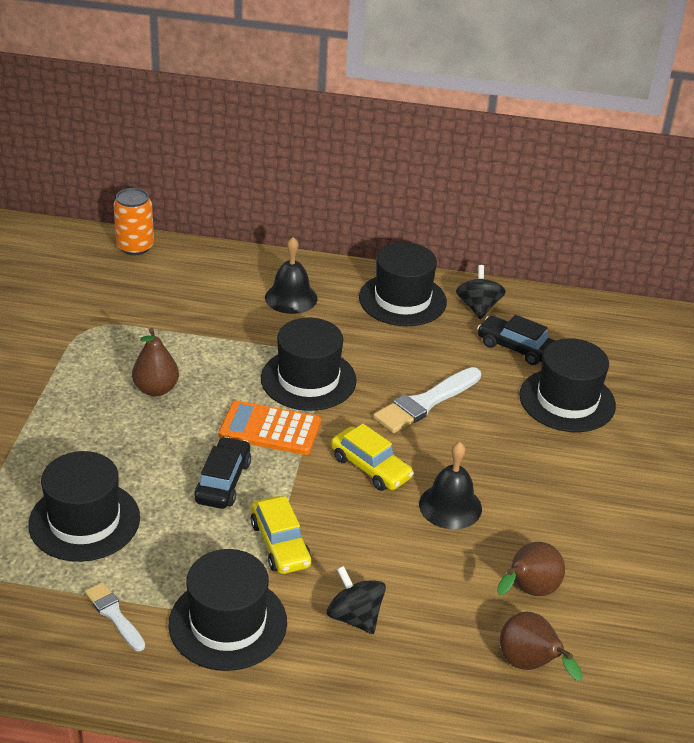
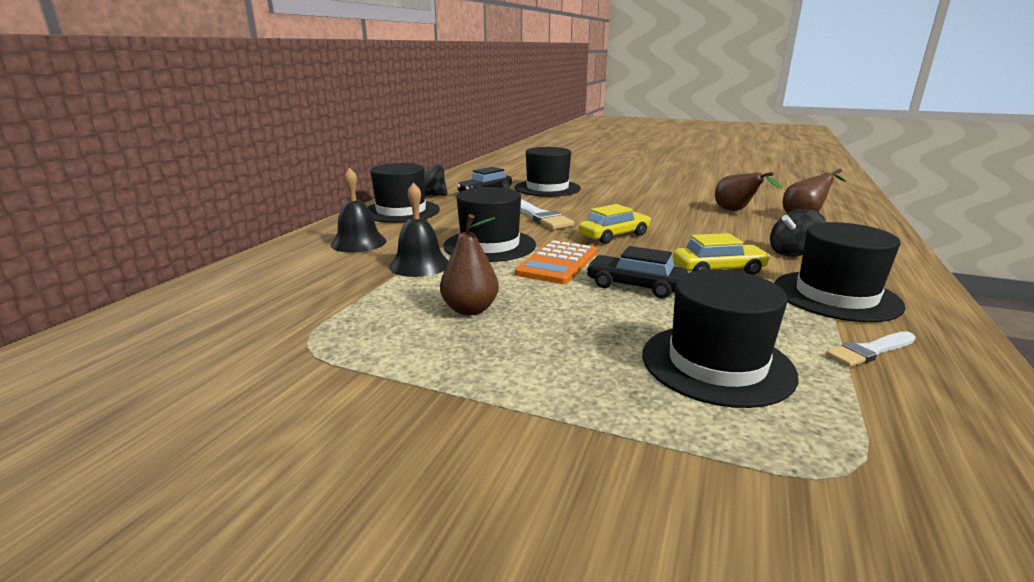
camera: 75 degrees left, 15 degrees down
orange can [113,188,154,255] -> none
black bell [419,442,482,529] -> black bell moved to [389,182,448,277]

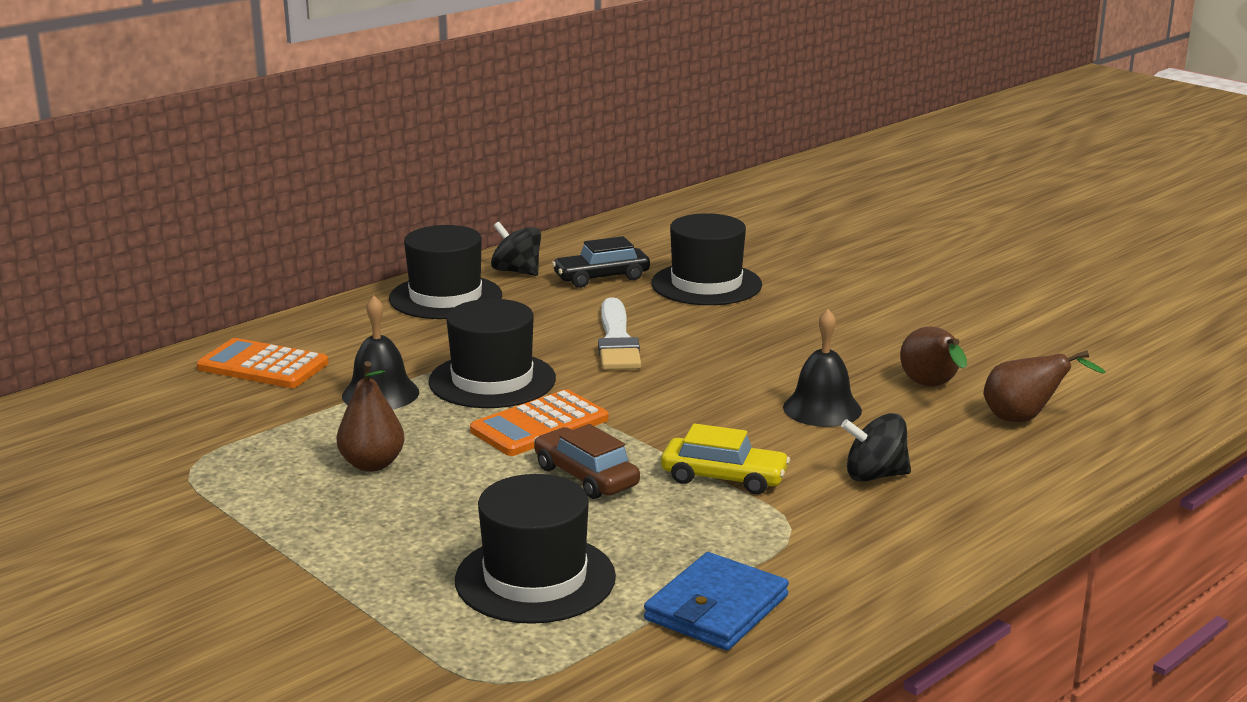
camera: 25 degrees right, 0 degrees up
black bell [331,168,386,252] -> black bell moved to [783,309,862,427]
yellow car [579,204,651,244] -> none
black car [586,246,688,298] -> brown car [534,424,640,499]
black hat [774,222,906,322] -> none
white brush [826,331,916,367] -> blue wallet [644,552,789,650]
none -> orange calculator [197,338,329,388]

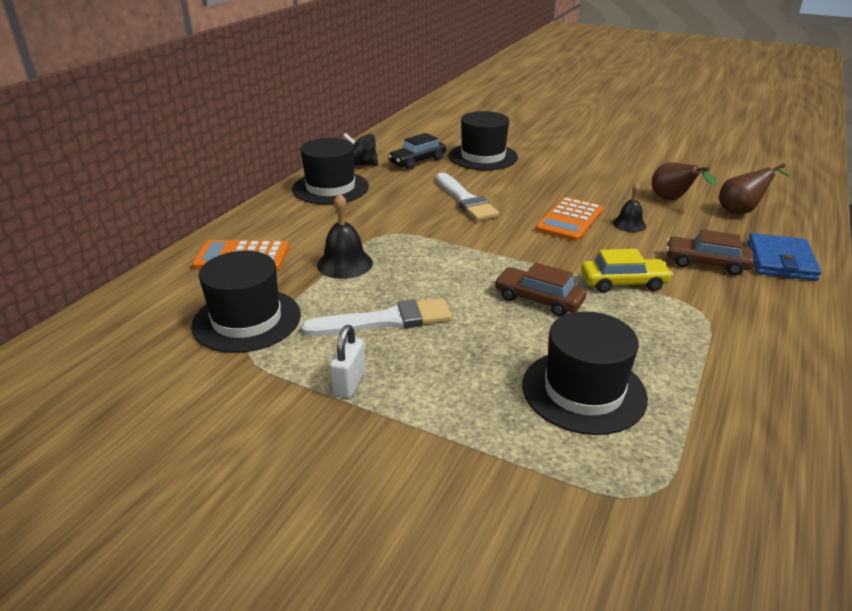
camera: 20 degrees left, 10 degrees up
brown pear [336,361,405,472] -> white brush [301,298,452,336]
black hat [428,299,556,408] -> black hat moved to [191,251,301,353]
orange calculator [470,389,608,456] -> orange calculator moved to [535,197,604,241]
blue wallet [644,552,789,650] -> blue wallet moved to [748,233,822,281]
black bell [783,309,862,427] -> black bell [613,183,646,232], size x0.65
black spinning top [841,413,911,482] -> brown car [666,229,754,275]
none -> white padlock [329,325,365,398]

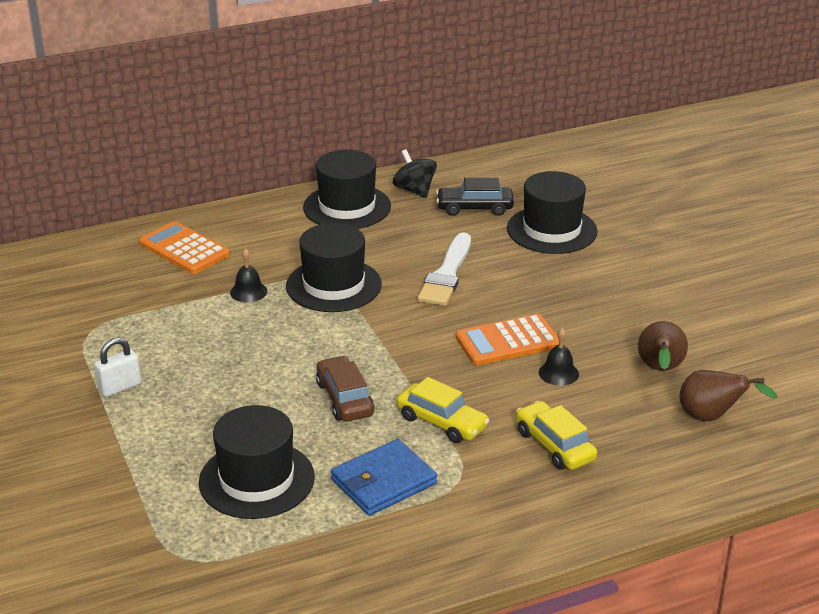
camera: 40 degrees right, 0 degrees up
black hat [191,251,301,353] -> black hat moved to [286,223,382,312]
white brush [301,298,452,336] -> none
black bell [317,193,373,279] -> black bell [230,248,267,302], size x0.65
brown car [666,229,754,275] -> yellow car [516,401,597,470]
blue wallet [748,233,822,281] -> blue wallet moved to [331,439,437,516]

